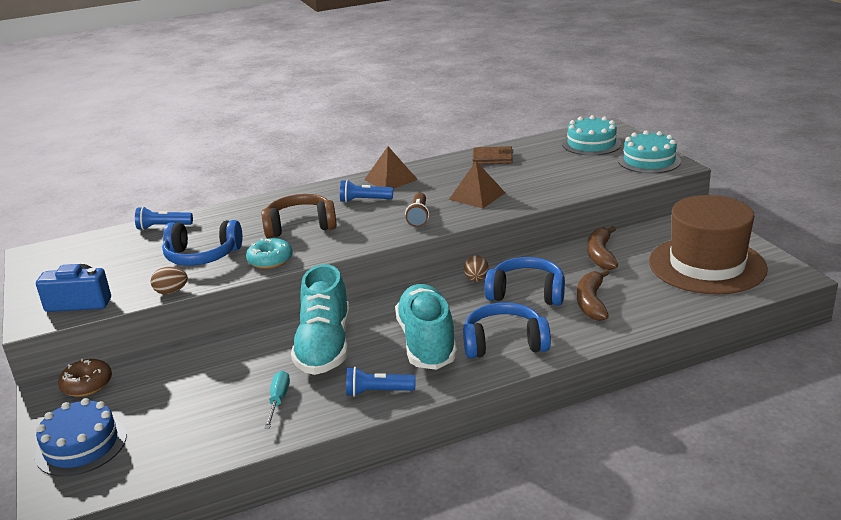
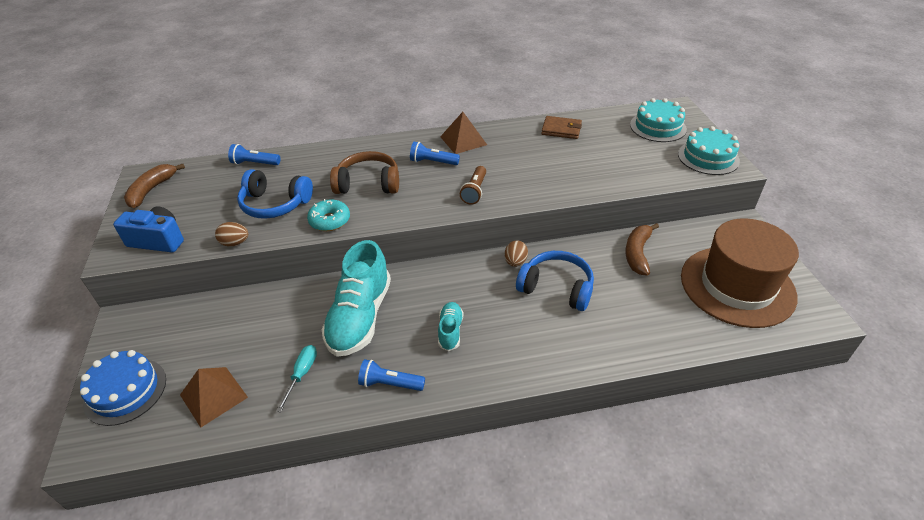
camera: 10 degrees right, 15 degrees up
brown donut [58,359,112,397] -> none
turquoise shoe [395,284,457,370] -> turquoise shoe [438,302,463,351], size x0.49
brown pyramid [449,161,506,208] -> brown pyramid moved to [180,367,248,427]
blue headphones [463,302,551,358] -> none
brown banana [577,269,610,321] -> brown banana moved to [124,164,185,208]

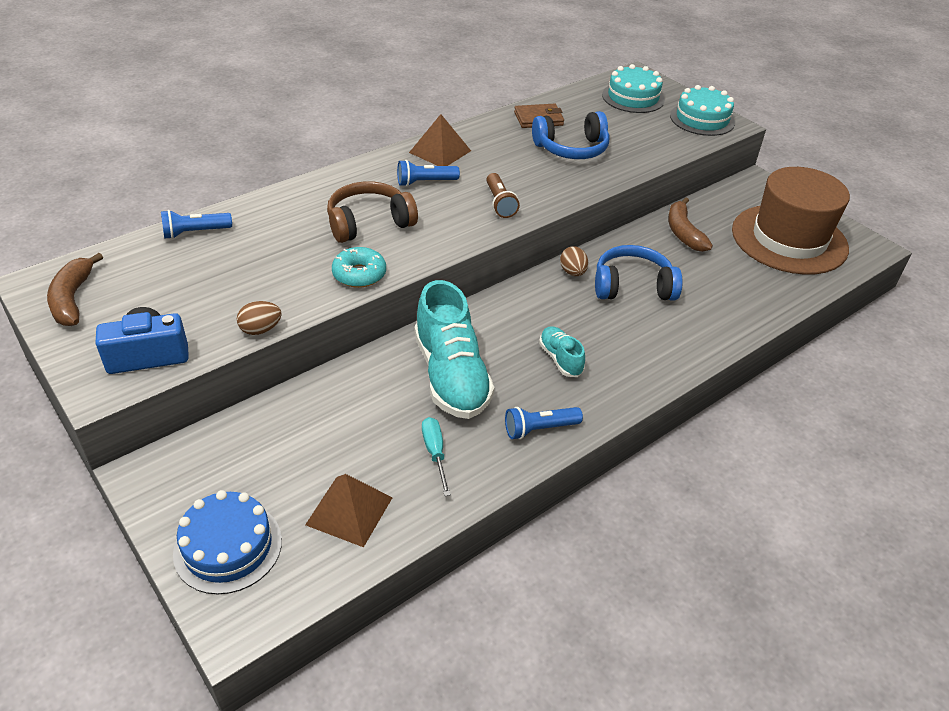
camera: 30 degrees left, 0 degrees up
blue headphones [237,169,313,219] -> blue headphones moved to [532,111,610,159]

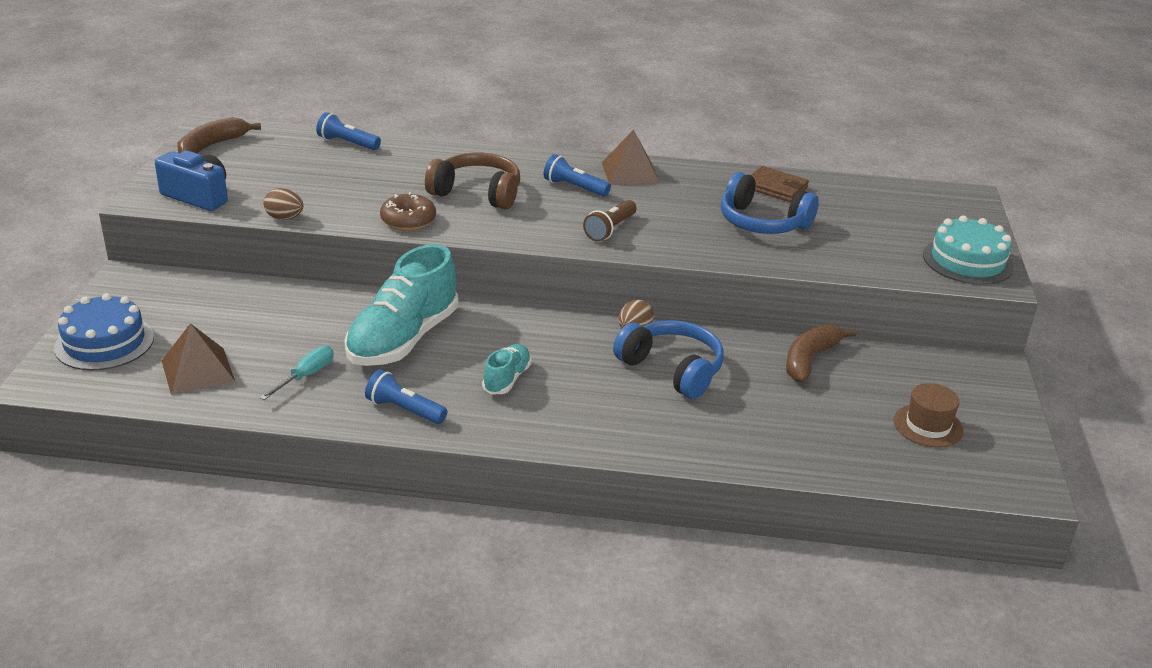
camera: 45 degrees right, 10 degrees down
turquoise donut [332,247,386,288] -> brown donut [380,192,436,231]
turquoise cake [602,64,665,113] -> none
brown hat [732,167,850,275] -> brown hat [894,383,964,448], size x0.43

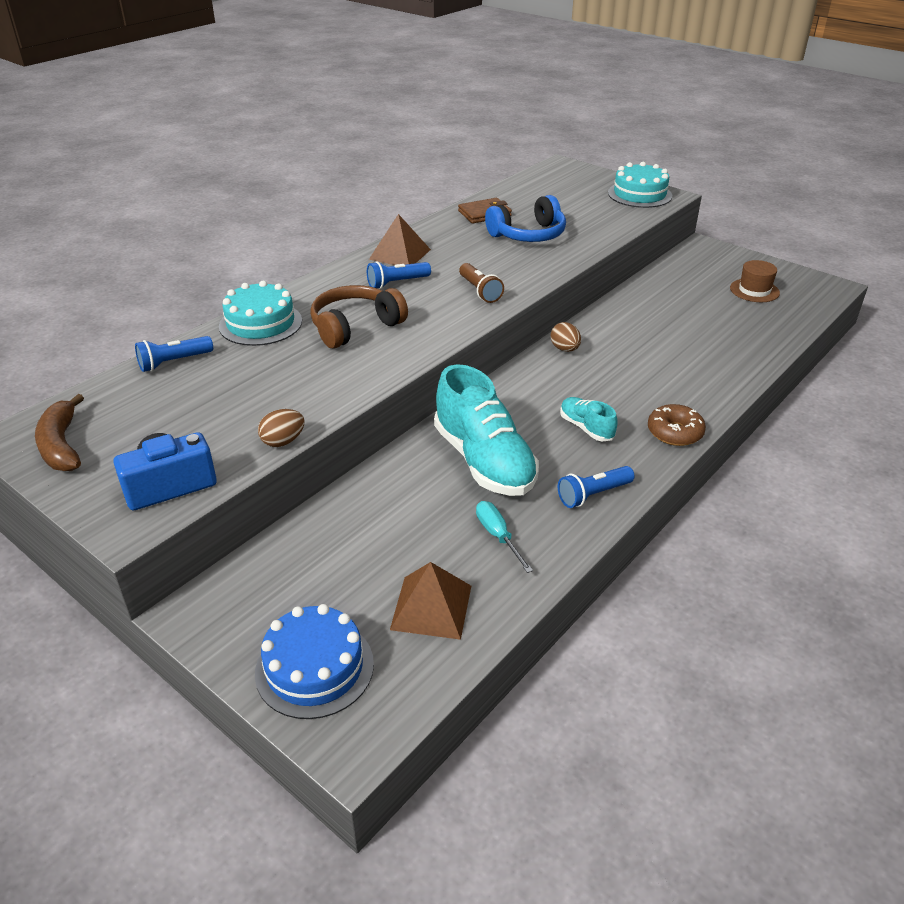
camera: 55 degrees left, 5 degrees up
brown donut [380,192,436,231] -> brown donut moved to [648,404,706,446]
blue headphones [613,320,724,399] -> none
brown banana [786,324,857,382] -> none
none -> turquoise cake [219,281,302,346]

